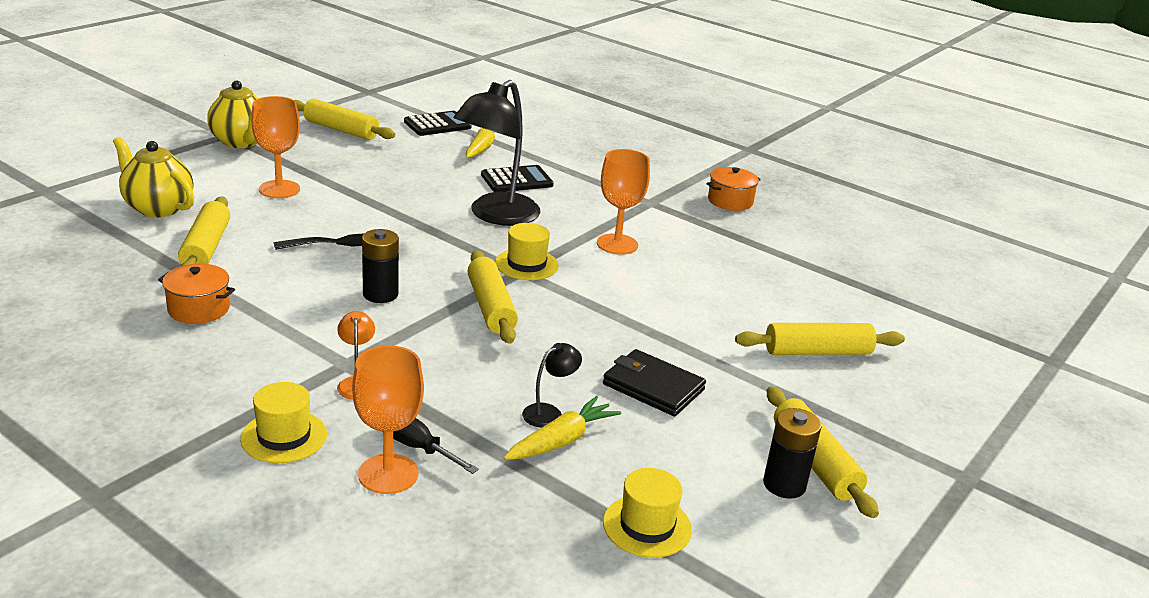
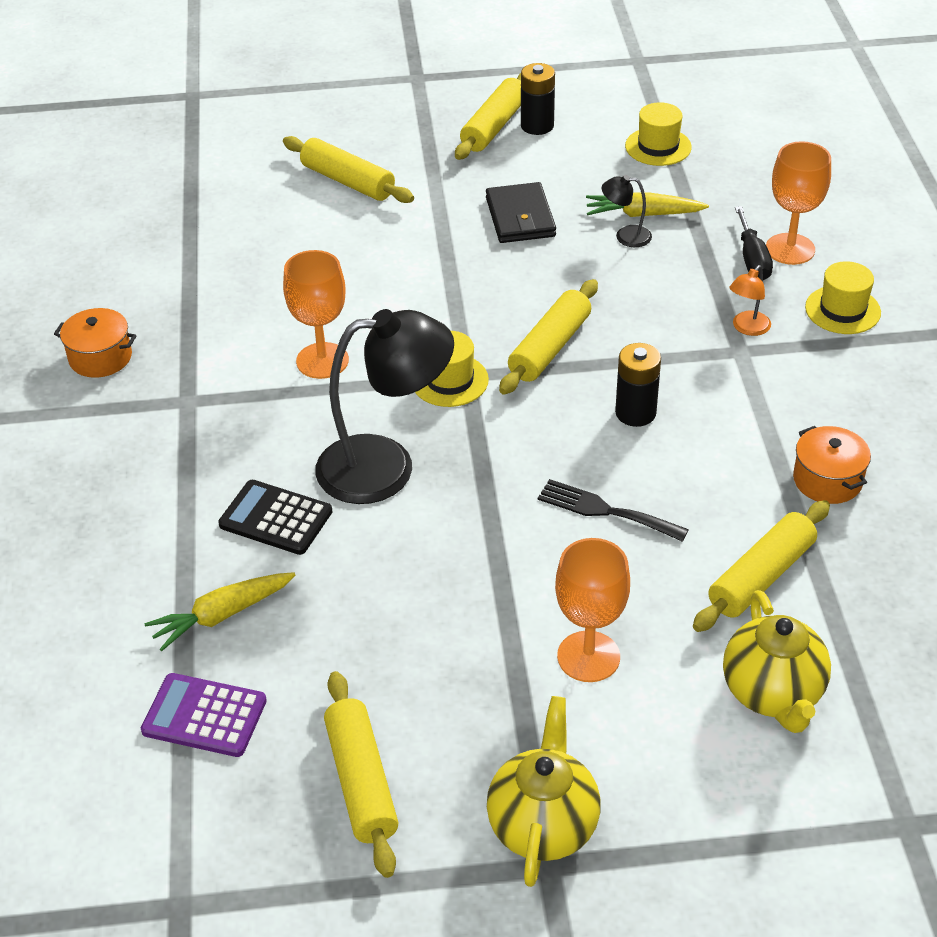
camera: 130 degrees left, 15 degrees up
black calculator [404,111,472,136] -> purple calculator [141,673,267,757]

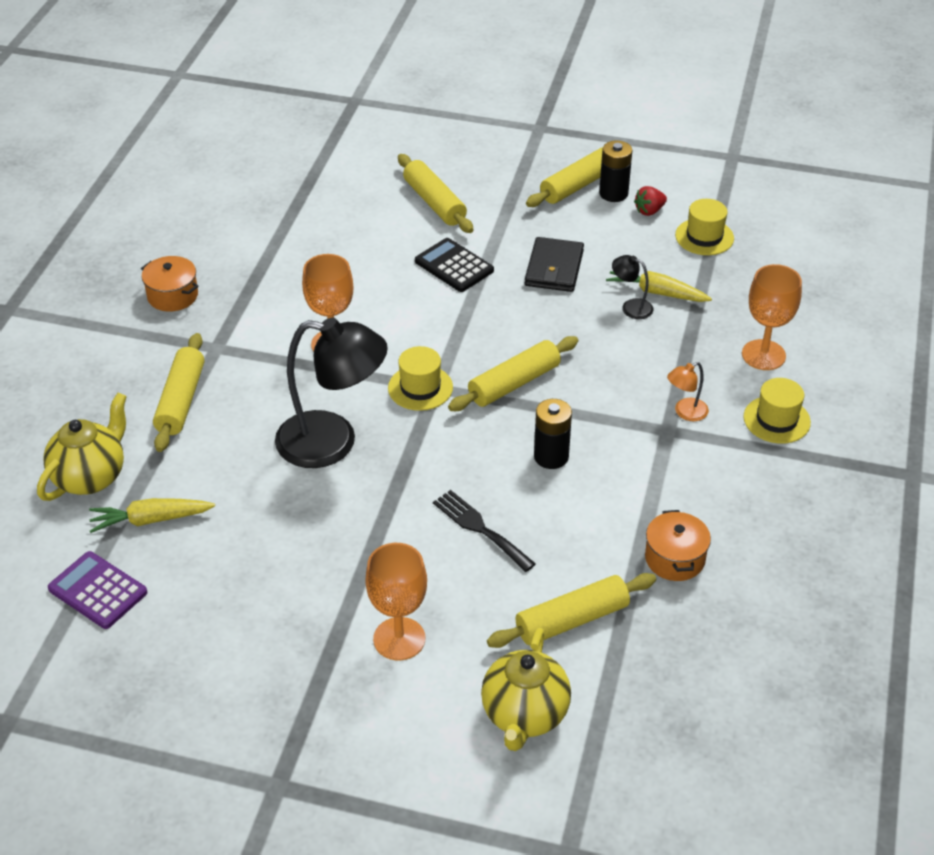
camera: 20 degrees right, 0 degrees up
black calculator [218,480,332,555] -> black calculator moved to [415,238,494,292]
yellow rolling pin [324,671,399,878] -> yellow rolling pin moved to [153,333,204,452]
yellow teapot [487,696,601,887] -> yellow teapot moved to [37,393,127,501]
black screwdriver [735,206,773,280] -> none
none -> red strawberry [634,186,667,216]

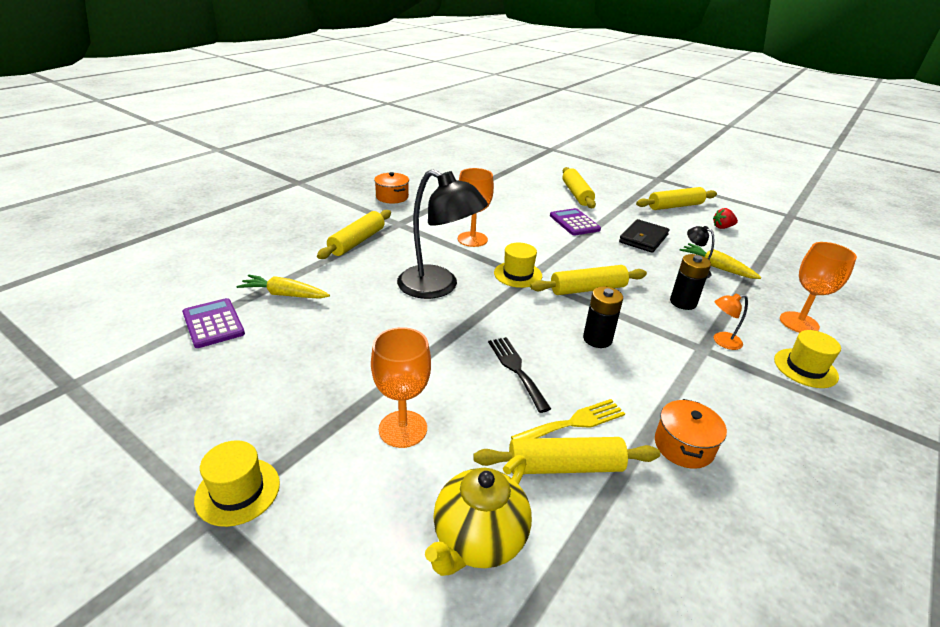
camera: 20 degrees right, 10 degrees down
yellow teapot [37,393,127,501] -> none
black calculator [415,238,494,292] -> purple calculator [550,208,601,236]
black battery [599,140,632,202] -> black battery moved to [670,254,711,310]
yellow hat [675,199,734,255] -> yellow hat moved to [194,440,280,527]
none -> yellow fork [511,399,625,439]

